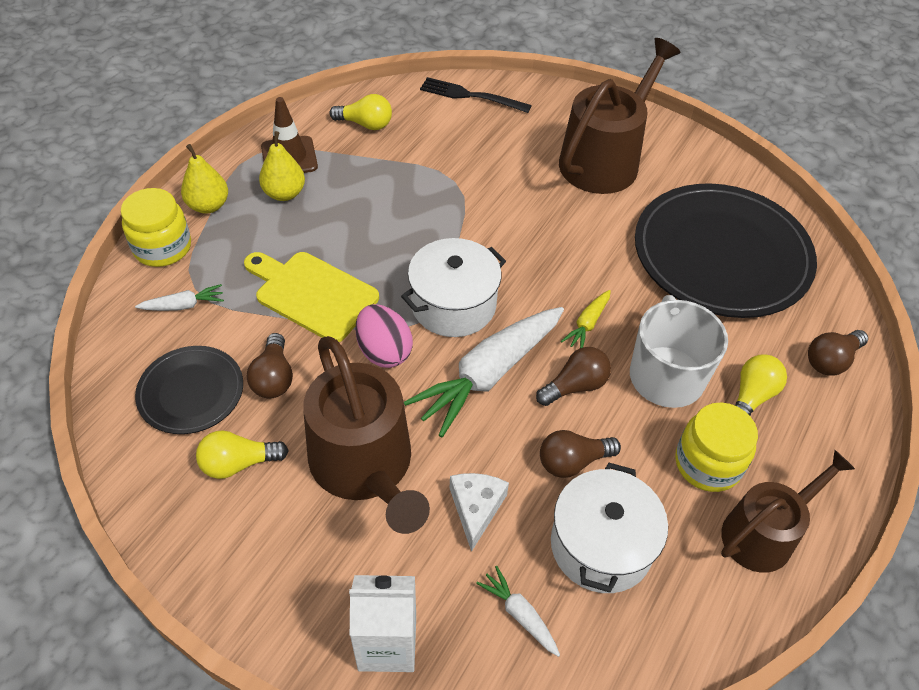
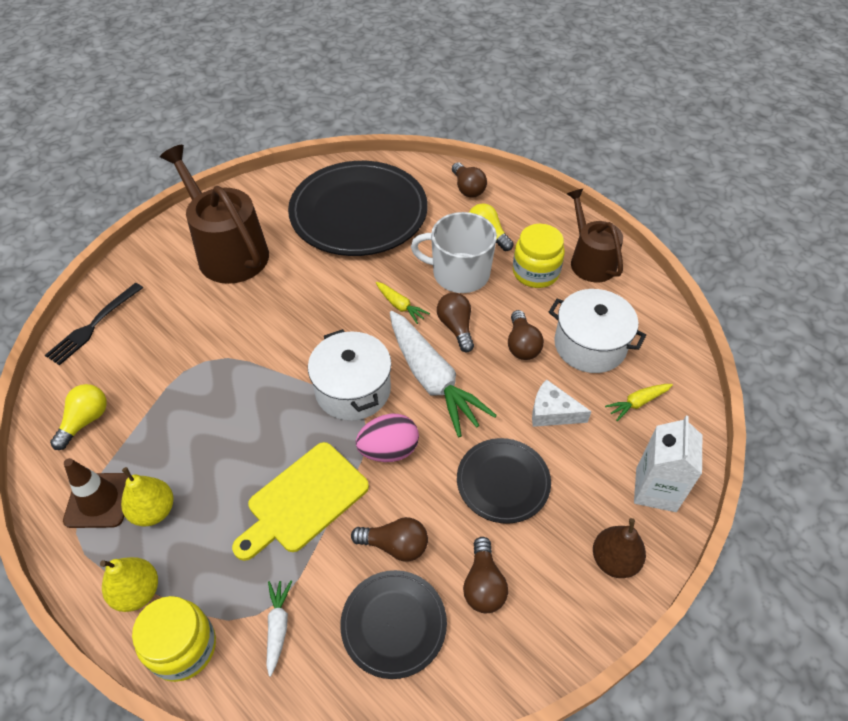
camera: 75 degrees left, 0 degrees up
yellow light bulb [196,430,289,479] -> brown light bulb [463,537,508,613]
brown watering can [303,336,430,534] -> black plate [457,438,551,524]
white carrot [476,566,560,657] -> yellow carrot [605,384,673,421]
none -> brown pear [593,518,646,578]

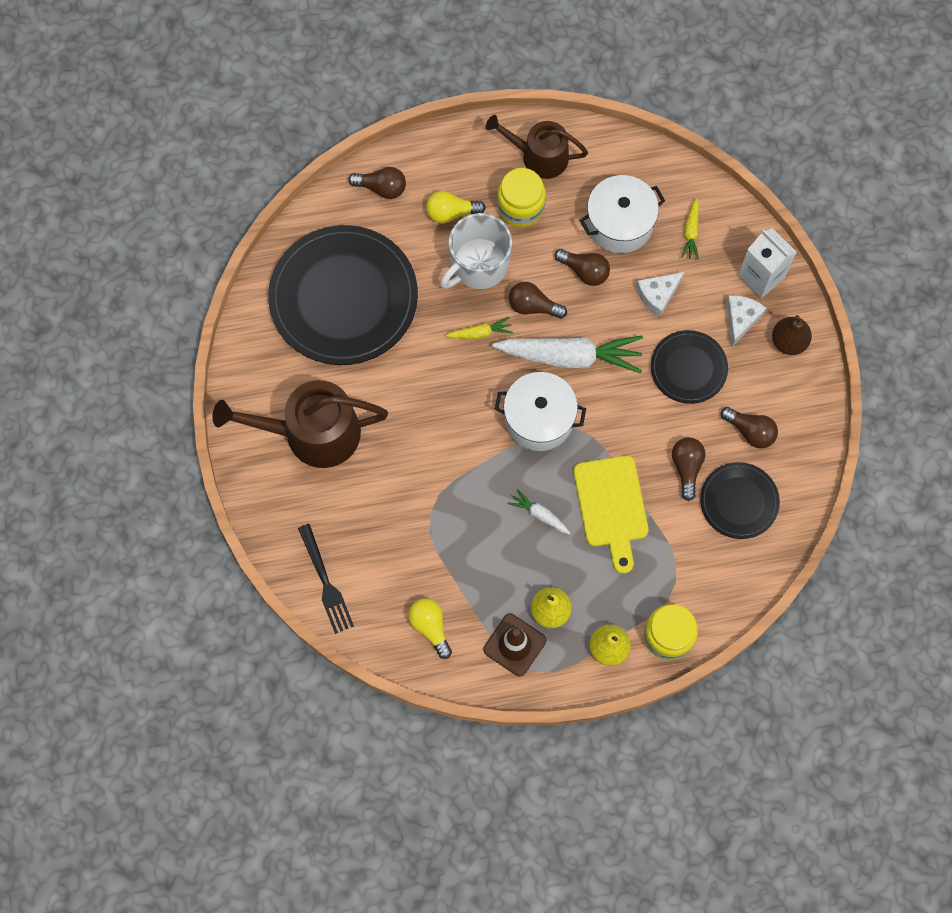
camera: 55 degrees left, 20 degrees up
white carrot [266,581,292,677] -> white carrot moved to [508,489,571,534]
brown light bulb [351,517,428,562] -> brown light bulb turned 45 degrees counterclockwise [672,437,706,501]
pink egg [356,414,419,462] -> none
none -> white cheese [726,295,766,346]

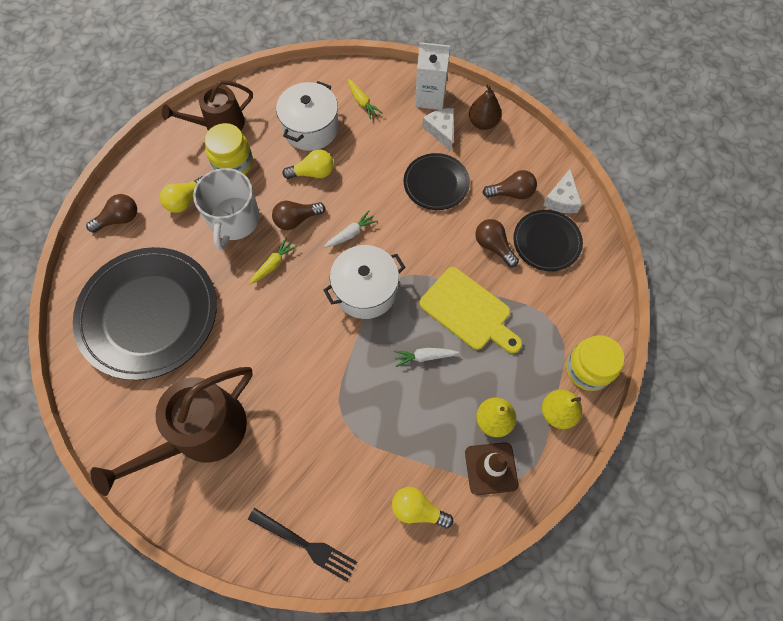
camera: 40 degrees left, 5 degrees down
white carrot [492,336,643,374] -> white carrot [324,211,378,248], size x0.45
brown light bulb [554,249,610,286] -> yellow light bulb [283,149,334,179]
white cheese [636,272,684,317] -> white cheese moved to [543,169,582,213]

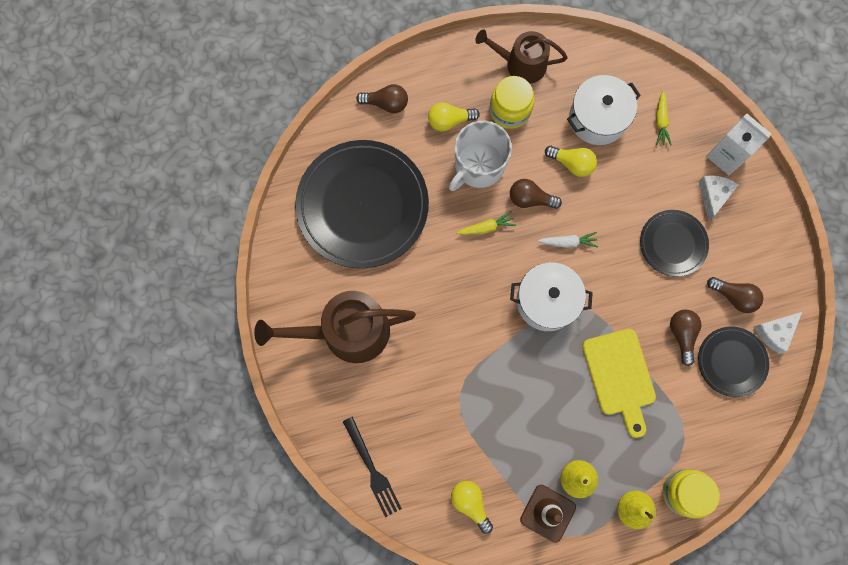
camera: 35 degrees right, 10 degrees up
white carrot [394,348,459,367] -> none
brown pear [469,84,502,130] -> none

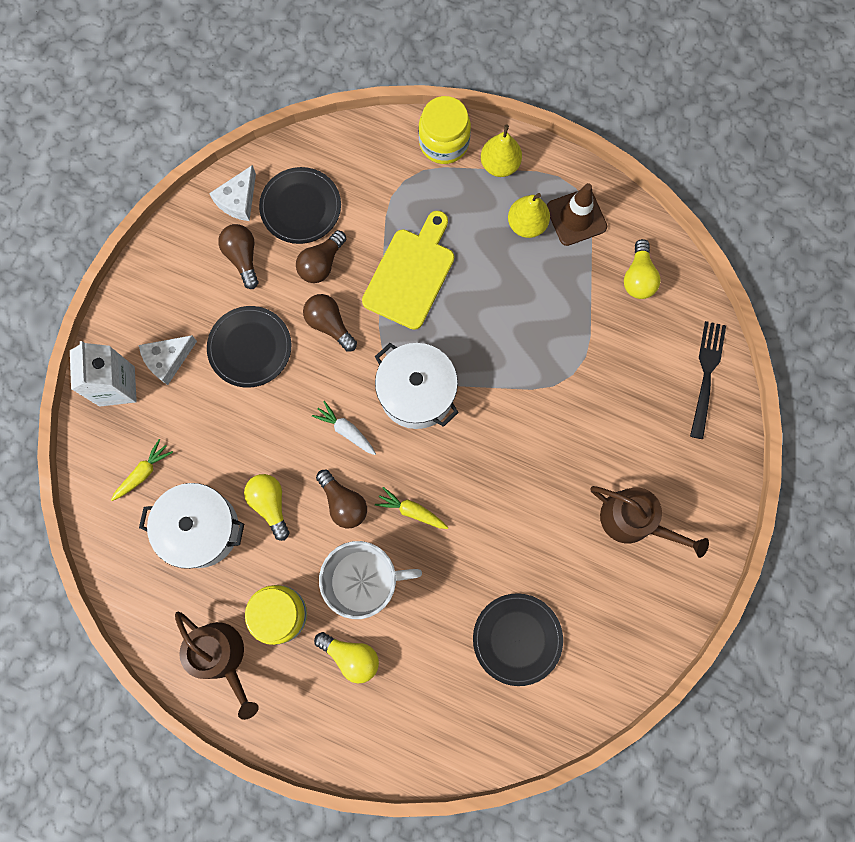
camera: 140 degrees left, 0 degrees up
brown watering can [254,291,416,363] -> brown watering can [591,486,709,558], size x0.65
black plate [295,140,429,268] -> black plate [473,593,563,686], size x0.51
brown light bulb [356,84,408,113] -> brown light bulb moved to [303,294,357,352]
white cheese [754,312,802,354] -> white cheese turned 120 degrees clockwise [209,165,256,221]

